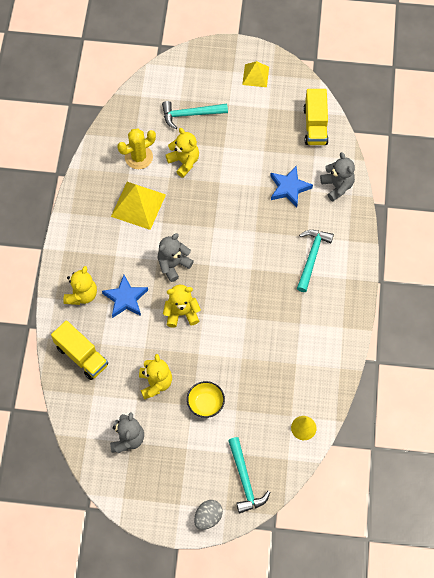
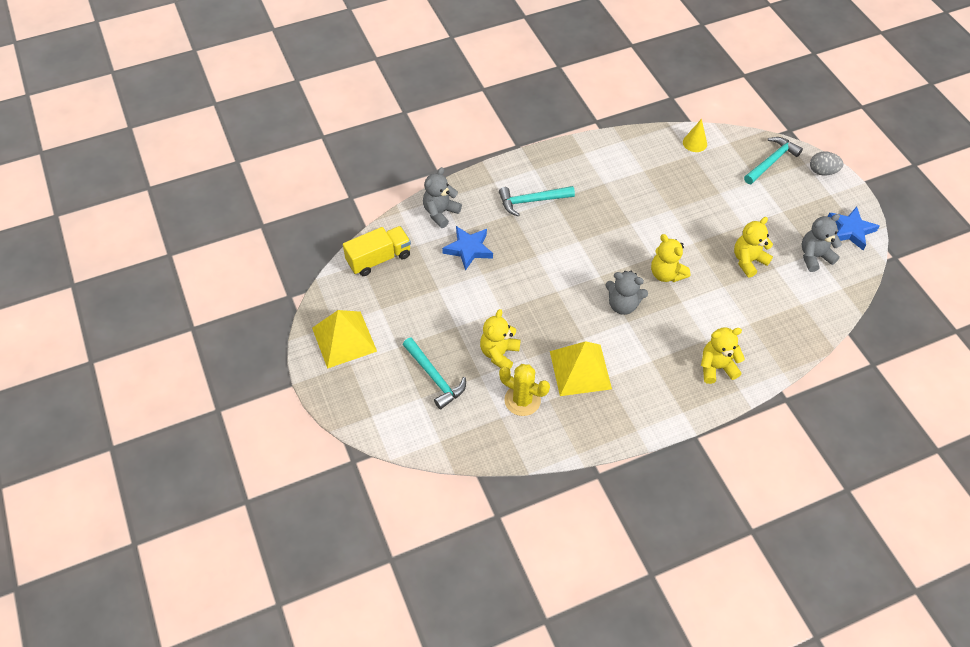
camera: 120 degrees left, 10 degrees down
yellow truck [51,320,108,380] -> none
blue star [102,275,148,318] -> blue star moved to [828,207,879,250]
yellow bowl [187,381,225,418] -> none
yellow pyramid [242,61,269,87] -> yellow pyramid [312,310,377,369], size x1.64

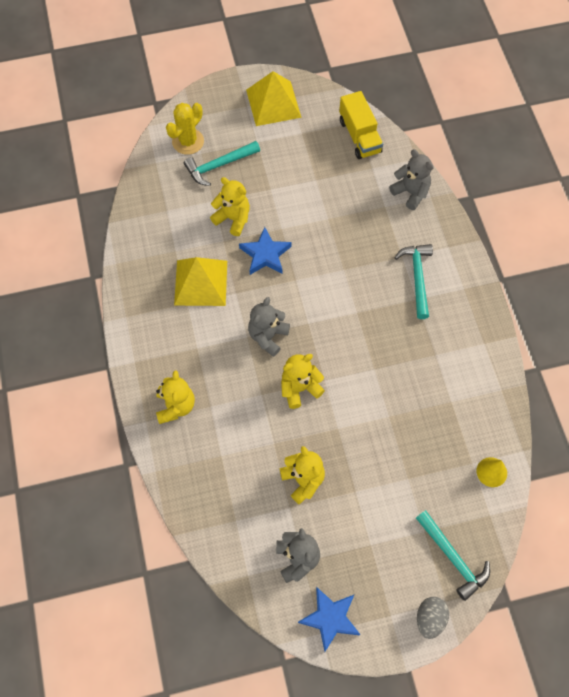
camera: 100 degrees right, 10 degrees up
blue star [442,226,493,271] -> blue star moved to [239,227,292,275]
yellow cactus [499,364,550,416] -> yellow cactus moved to [166,103,204,155]

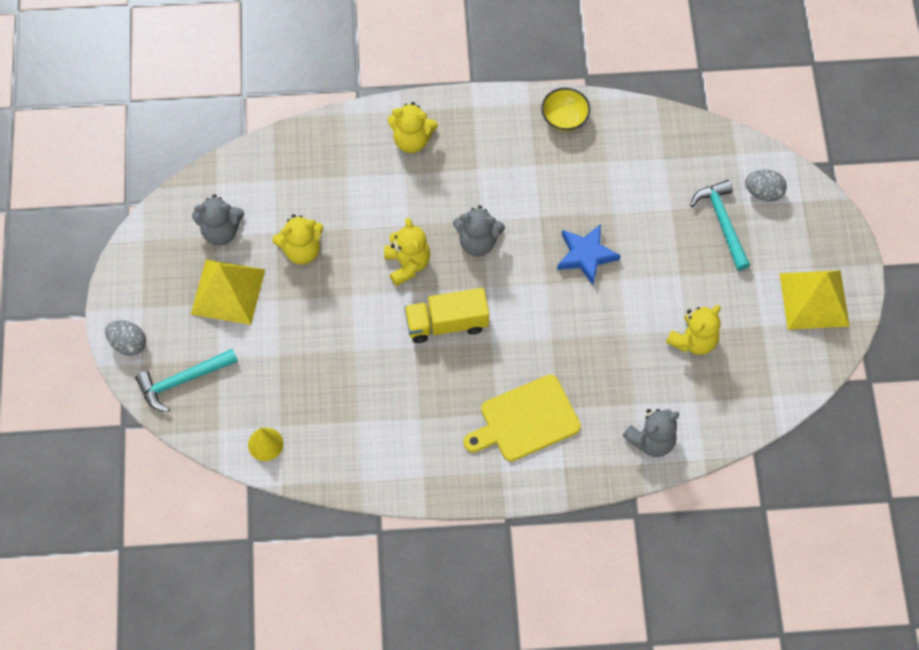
camera: 100 degrees right, 0 degrees up
yellow cactus [166,103,204,155] -> grey egg [745,170,787,201]
yellow pyramid [174,257,227,306] -> yellow pyramid moved to [191,260,265,325]
yellow teddy bear [210,177,250,236] -> yellow teddy bear moved to [666,305,721,355]
grey teddy bear [248,297,290,357] -> grey teddy bear turned 150 degrees clockwise [453,205,505,256]
blue star [298,587,360,652] -> none
yellow truck [339,91,383,159] -> yellow truck moved to [404,288,489,343]
turquoise hammer [394,244,433,319] -> yellow cutting board [463,375,581,462]
none -> yellow bowl [541,88,590,132]

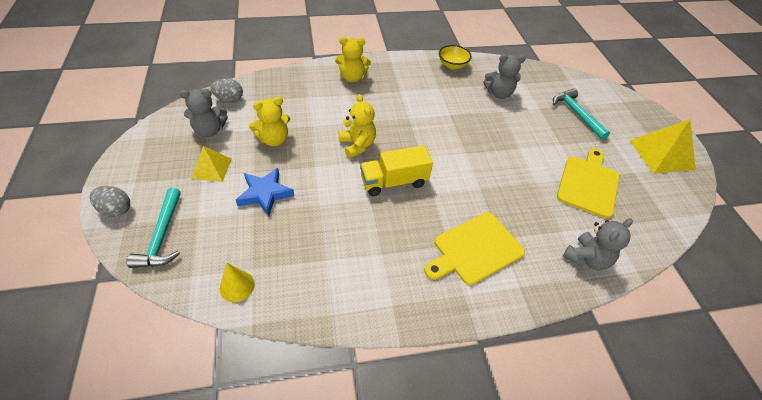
camera: 10 degrees left, 15 degrees down
turquoise hammer [135,349,238,412] -> turquoise hammer turned 60 degrees counterclockwise [127,188,181,268]
yellow pyramid [191,260,265,325] -> yellow pyramid [191,146,232,182], size x0.61
grey teddy bear [453,205,505,256] -> grey teddy bear moved to [483,54,526,99]
blue star [557,224,621,285] -> blue star moved to [236,168,294,216]
yellow teddy bear [666,305,721,355] -> yellow cutting board [557,148,620,218]
grey egg [745,170,787,201] -> grey egg moved to [210,78,243,103]

